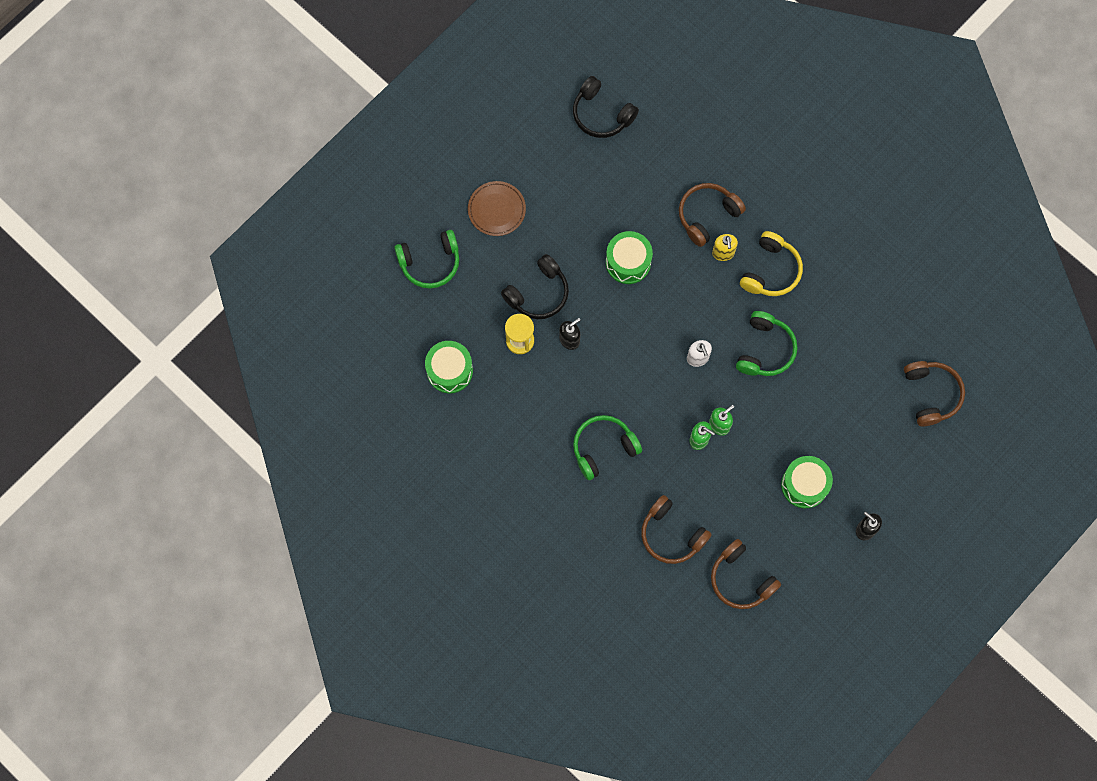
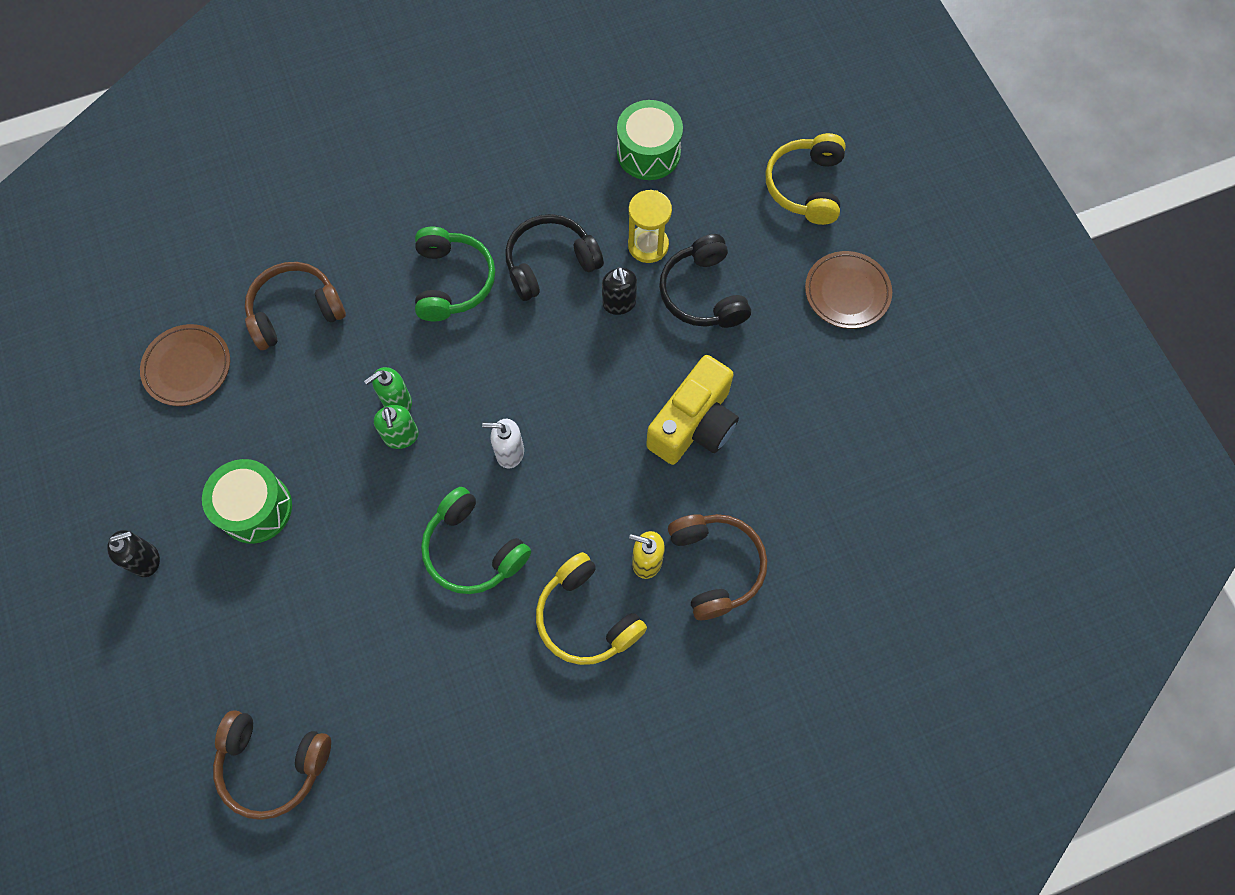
camera: 115 degrees right, 5 degrees down
green headphones [394,230,459,289] -> yellow headphones [765,133,846,225]
black headphones [573,76,639,138] -> black headphones moved to [505,214,604,301]
green drum [606,231,653,284] -> yellow camera [646,355,739,465]
brown headphones [711,539,781,609] -> brown plate [140,324,230,406]

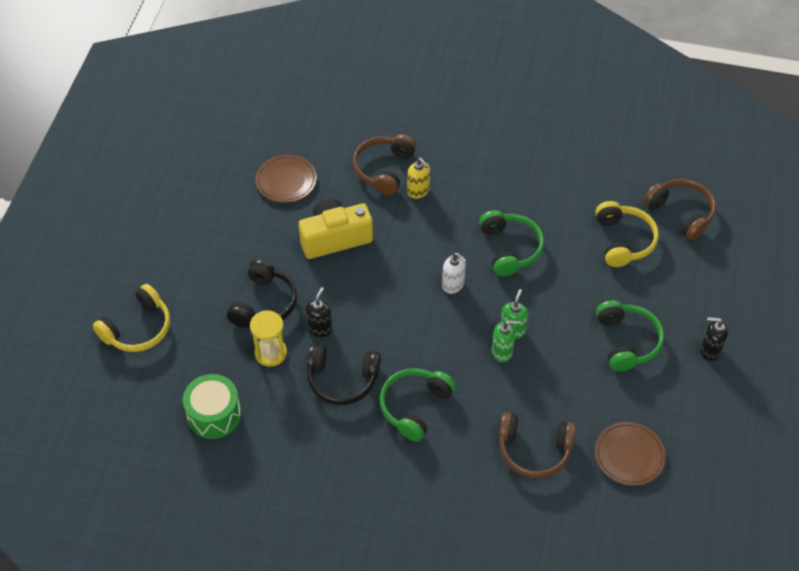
camera: 145 degrees left, 15 degrees down
green drum [202,459,292,544] -> green headphones [596,300,664,372]
yellow headphones [536,552,647,665] -> yellow headphones moved to [595,201,659,267]
brown plate [805,251,892,329] -> brown plate moved to [255,155,317,203]

